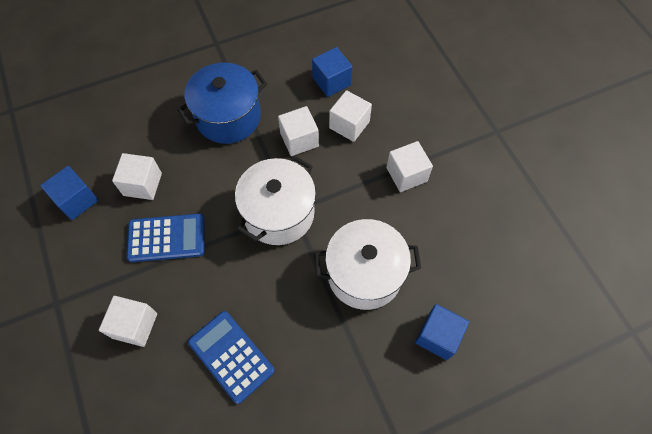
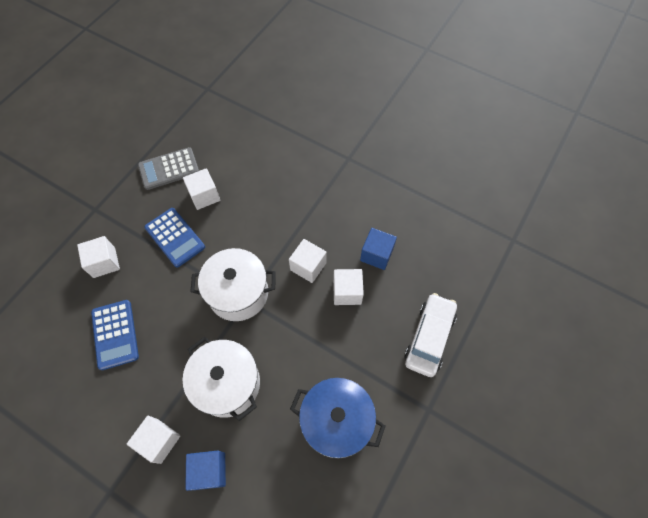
camera: 55 degrees right, 0 degrees up
blue cube [40,166,99,220] -> grey calculator [138,147,199,190]
blue pot [177,62,267,144] -> blue pot moved to [290,378,386,458]
blue calculator [188,311,275,404] -> blue calculator turned 150 degrees clockwise [91,300,139,370]
white cube [386,141,433,192] -> white cube moved to [127,416,181,464]
none -> white car [404,293,457,377]

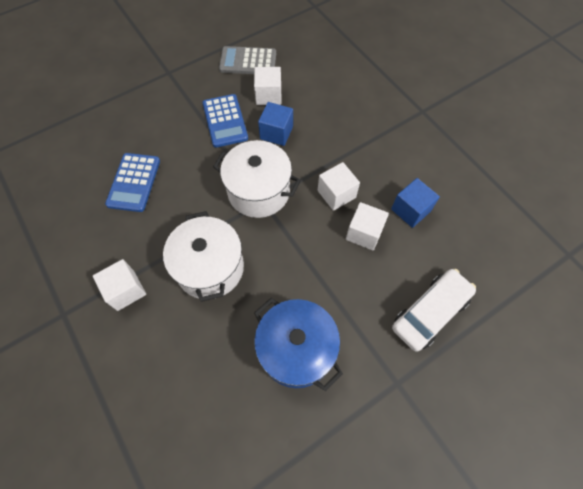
camera: 25 degrees right, 0 degrees up
white cube [77,236,120,278] -> none
blue cube [185,451,226,491] -> blue cube moved to [258,102,293,146]

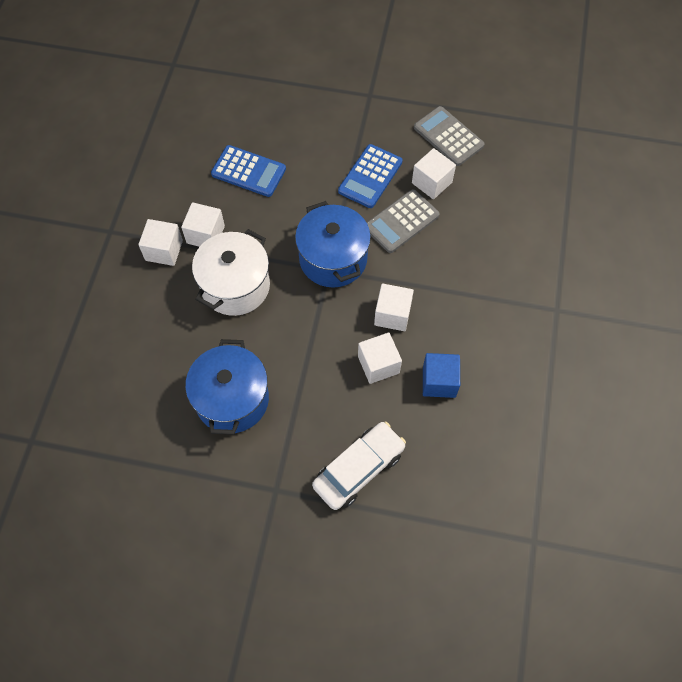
camera: 45 degrees right, 0 degrees up
blue calculator [105,153,160,212] -> blue calculator turned 120 degrees counterclockwise [211,145,286,197]
white pot [213,140,301,218] -> blue pot [295,201,371,288]
blue cube [258,102,293,146] -> grey calculator [367,189,440,253]
white car [392,269,476,352] -> white car turned 45 degrees counterclockwise [312,422,406,510]
none -> white cube [181,202,225,247]

